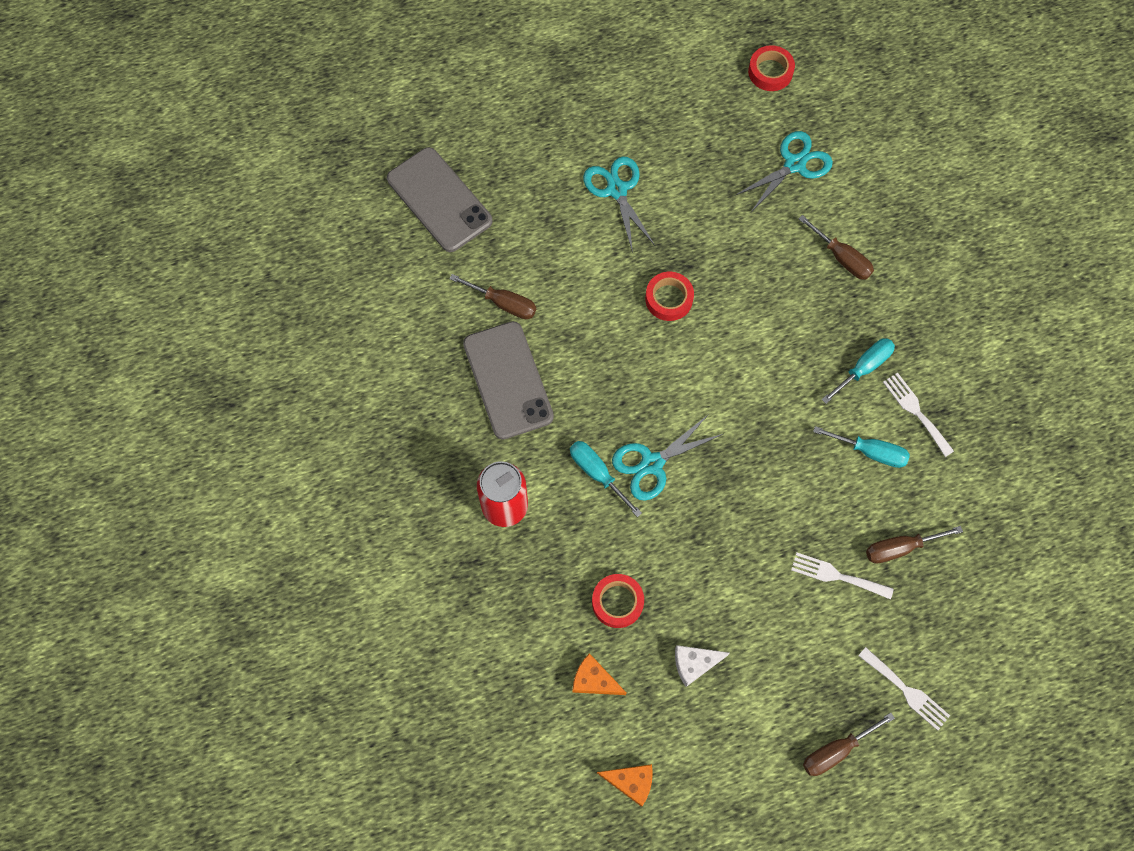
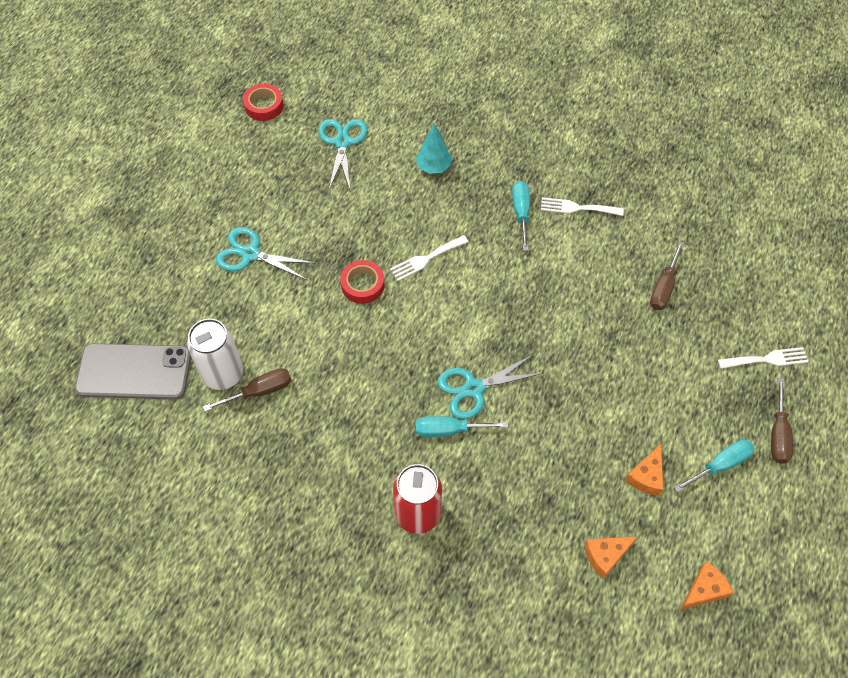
camera: 50 degrees left, 10 degrees down
grey phone [463,321,554,439] -> none
red tape [592,574,644,628] -> none
turquoise scissors [612,414,723,501] -> turquoise scissors turned 60 degrees clockwise [438,354,544,419]
white cheese [675,645,730,687] -> orange cheese [625,444,664,496]
white fork [791,552,894,600] -> white fork moved to [390,235,469,281]
brown screwdriver [799,215,874,280] -> turquoise tree [416,124,451,174]
turquoise screwdriver [813,426,910,468] -> turquoise screwdriver moved to [674,439,755,492]
none -> white can [187,319,243,390]

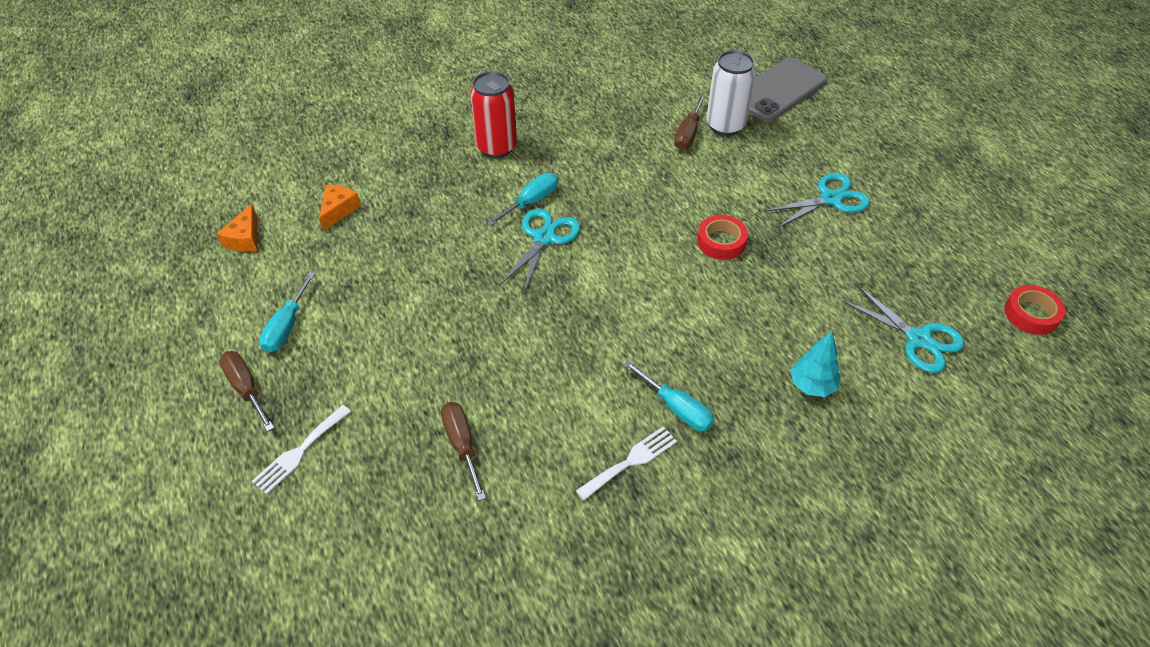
camera: 135 degrees right, 10 degrees down
white fork [390,235,469,281] -> none
orange cheese [625,444,664,496] -> none

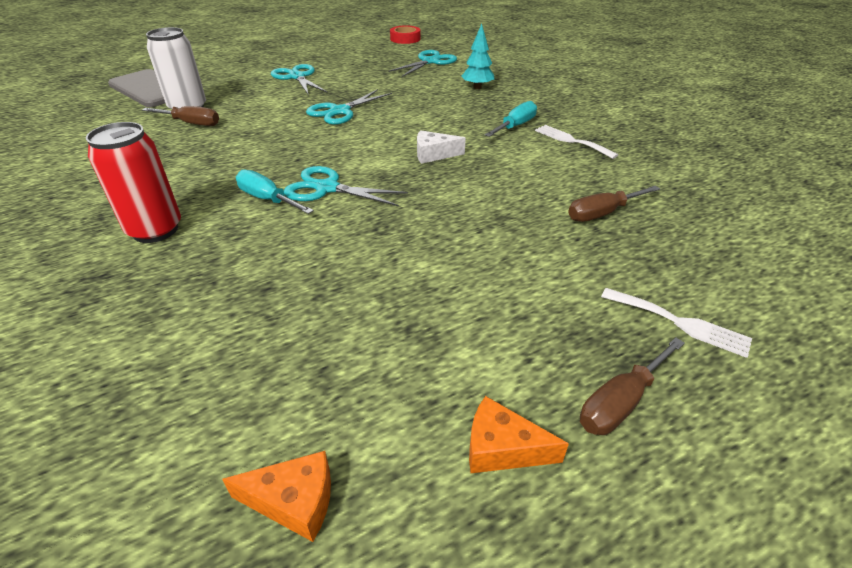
camera: 95 degrees left, 10 degrees down
turquoise screwdriver [259,272,315,353] -> none
orange cheese [319,185,361,231] -> orange cheese moved to [469,396,569,473]
red tape [697,215,748,260] -> turquoise scissors [306,89,392,125]
none -> white cheese [417,130,466,164]

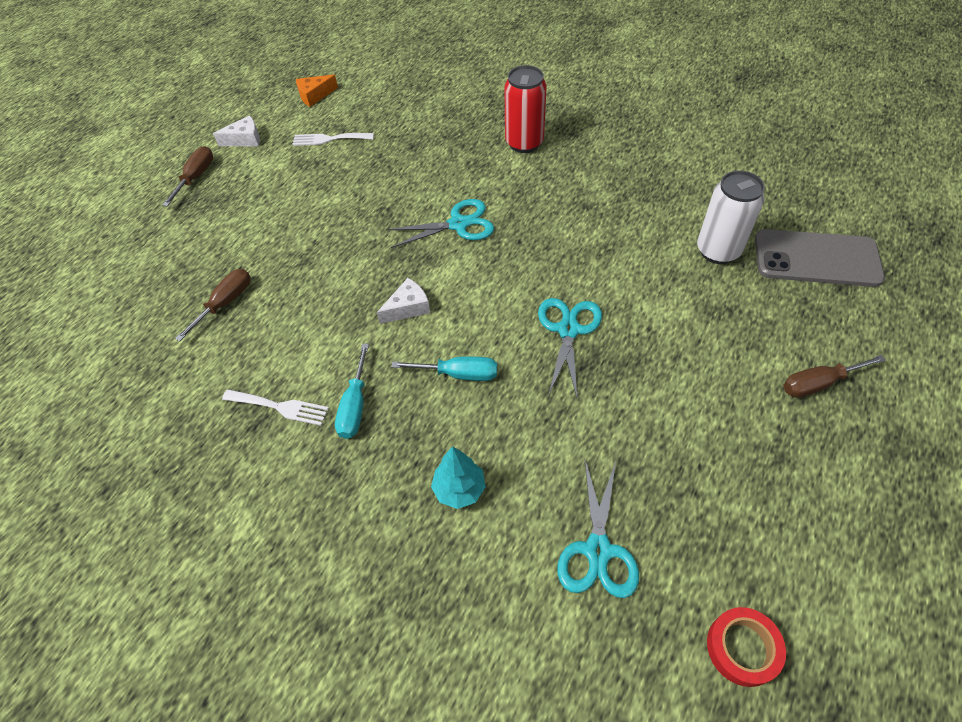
camera: 150 degrees right, 15 degrees up
brown screwdriver [142,106,219,126] -> brown screwdriver moved to [783,355,886,398]
turquoise screwdriver [236,169,314,214] -> turquoise screwdriver moved to [391,356,497,381]
turquoise scissors [271,64,328,94] -> none
orange cheese [469,396,569,473] -> white cheese [213,115,260,146]
white fork [601,288,752,358] -> white fork moved to [292,133,374,146]

